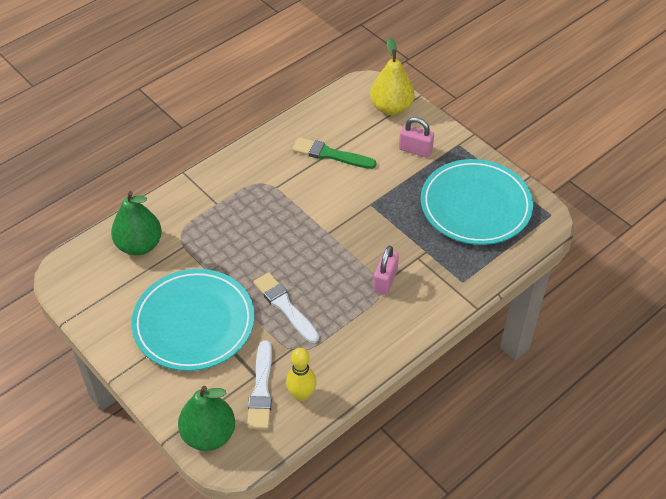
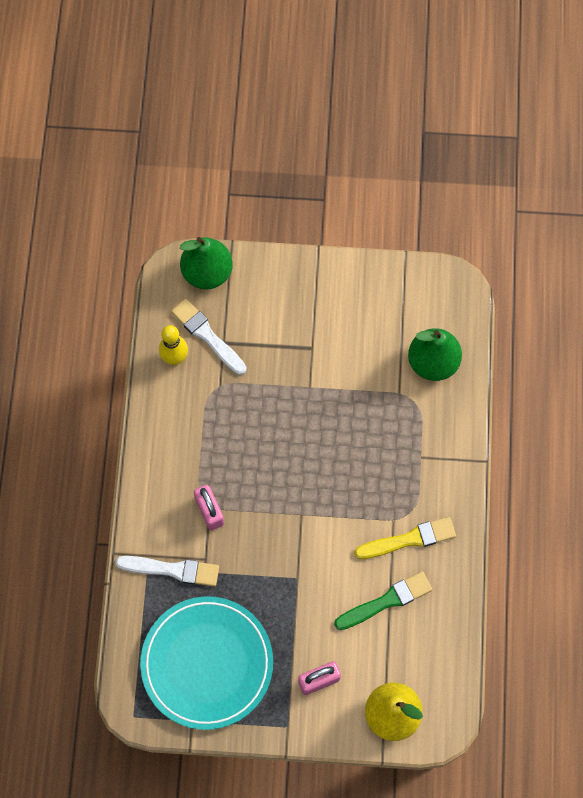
camera: 135 degrees right, 20 degrees up
turquoise plate [131,269,255,371] -> none
white brush [254,272,319,343] -> white brush moved to [116,556,219,587]
none -> yellow brush [354,517,456,559]

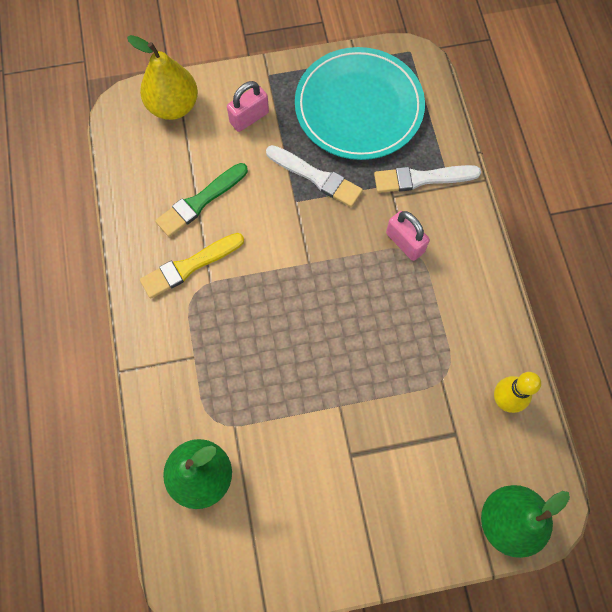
camera: 165 degrees right, 0 degrees up
white brush [171,299,246,375] -> white brush moved to [266,145,363,207]

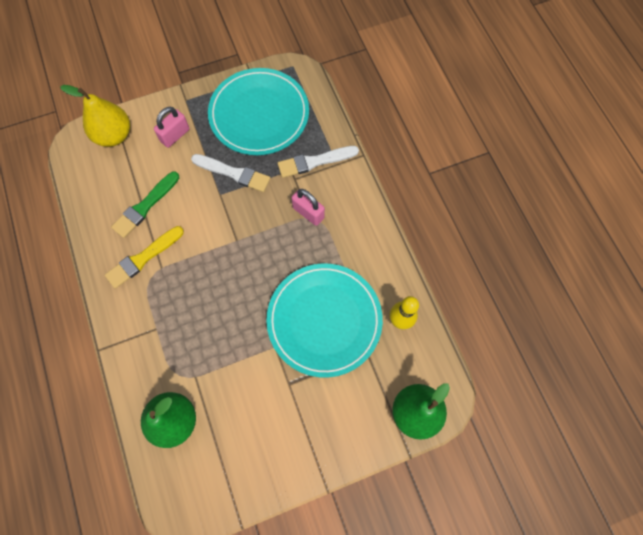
camera: 10 degrees left, 0 degrees up
none -> turquoise plate [266,264,383,378]

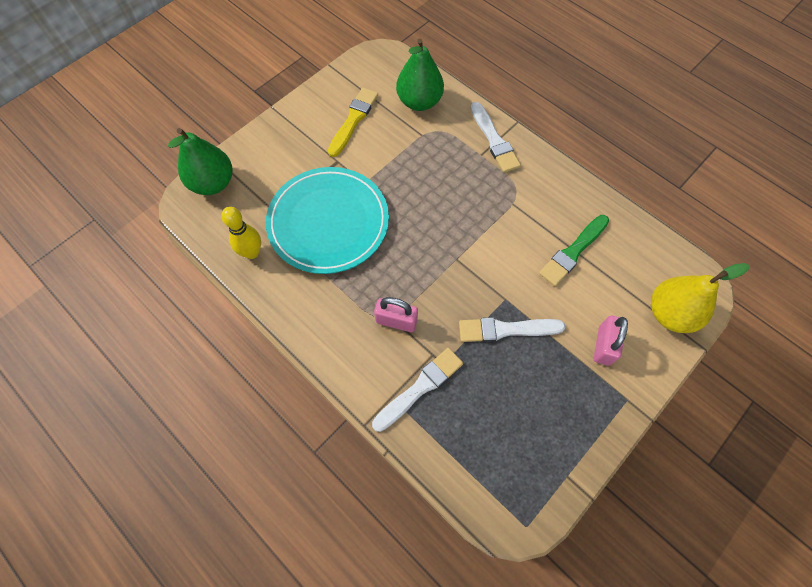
camera: 155 degrees right, 5 degrees down
yellow brush [105,226,184,289] -> yellow brush moved to [328,88,378,157]
green brush [111,172,179,238] -> green brush turned 150 degrees counterclockwise [539,215,609,286]
turquoise plate [208,68,309,155] -> none
none -> white brush [471,102,521,173]

